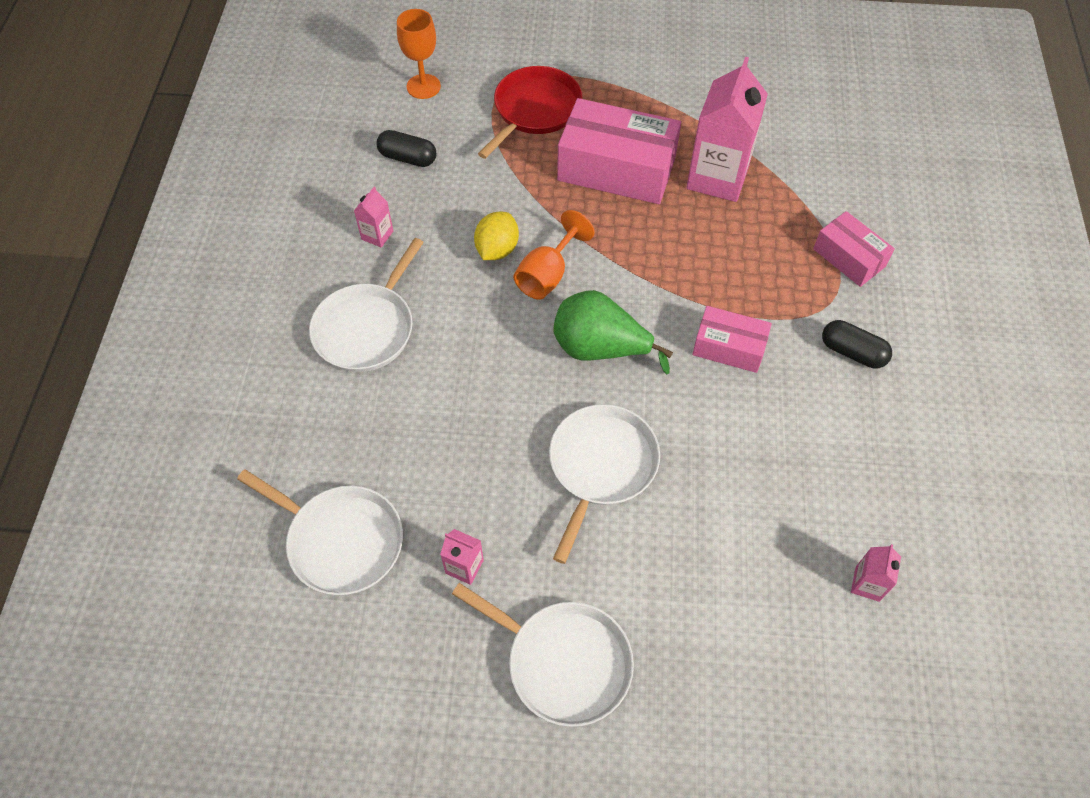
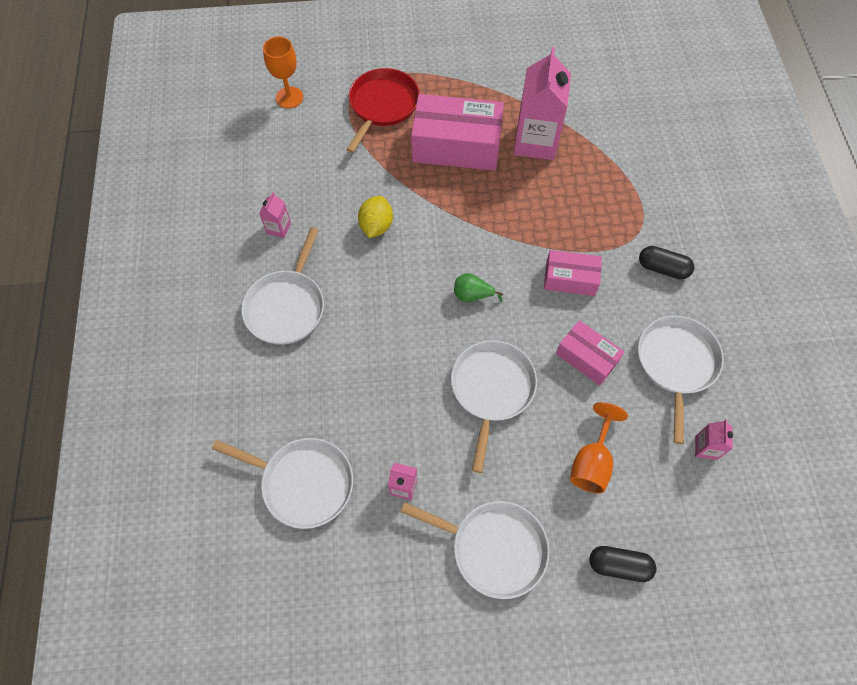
camera: 10 degrees left, 5 degrees up
black capsule [377,130,436,167] -> black capsule moved to [589,546,656,582]
orange goblet [514,210,595,300] -> orange goblet moved to [570,402,628,493]
green pear [553,290,673,375] -> green pear [454,273,503,302], size x0.53
pink box [813,211,895,287] -> pink box moved to [556,320,624,385]
none -> white pan [638,316,724,444]

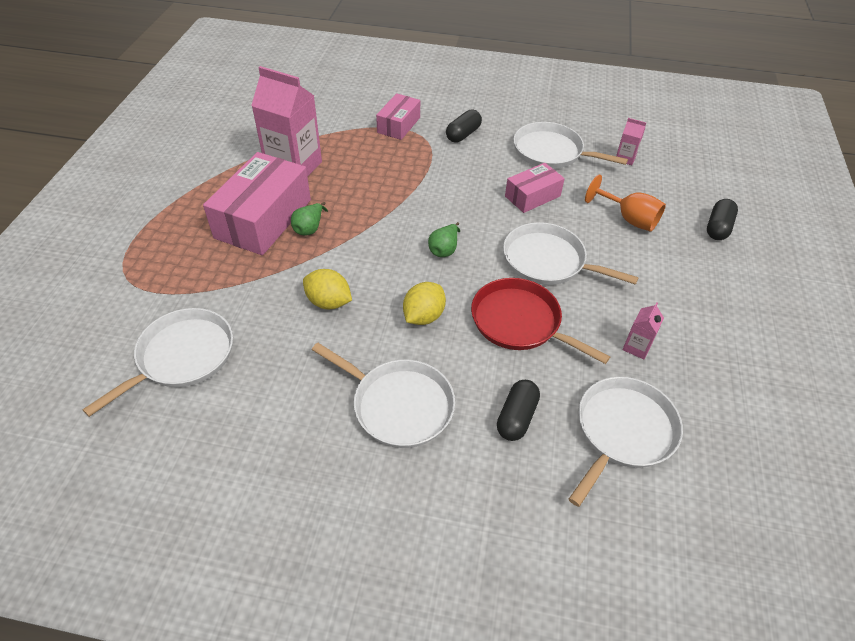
camera: 75 degrees left, 15 degrees down
pink carton [259,192,291,238] -> none
orange goblet [263,36,303,108] -> none
red pan [346,68,420,153] -> red pan moved to [471,278,610,364]
white pan [401,501,550,599] -> white pan moved to [82,308,233,417]
pink box [544,250,602,296] -> pink box moved to [376,93,420,140]
none -> green pear [291,202,328,235]
none -> yellow lemon [403,282,446,325]
none -> black capsule [497,380,540,441]

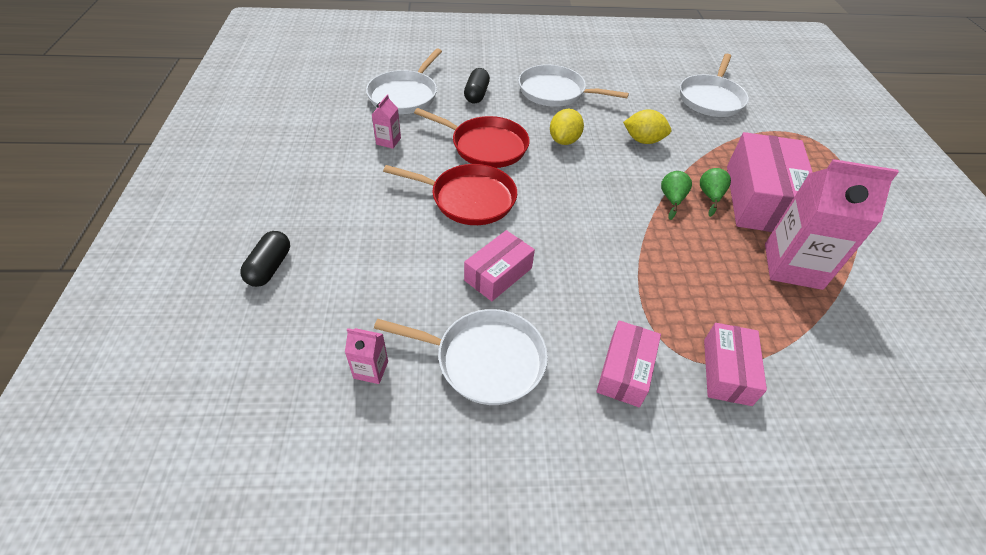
camera: 165 degrees right, 0 degrees up
green pear [428,222,460,257] -> green pear moved to [661,171,692,220]
black capsule [446,110,482,142] -> pink box [596,320,661,407]
white pan [503,222,639,285] -> red pan [383,164,517,225]
orange goblet [585,174,666,232] -> none

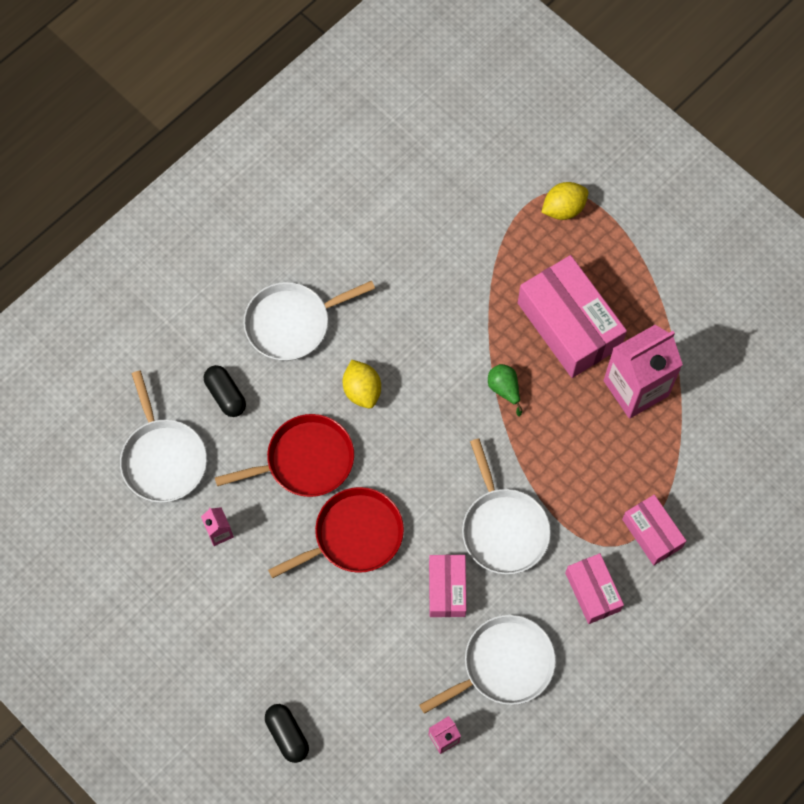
camera: 40 degrees left, 20 degrees up
yellow lemon [623,109,671,144] -> yellow lemon moved to [541,182,588,220]
white pan [680,54,749,117] -> white pan moved to [462,438,551,574]
green pear [700,168,731,217] -> none

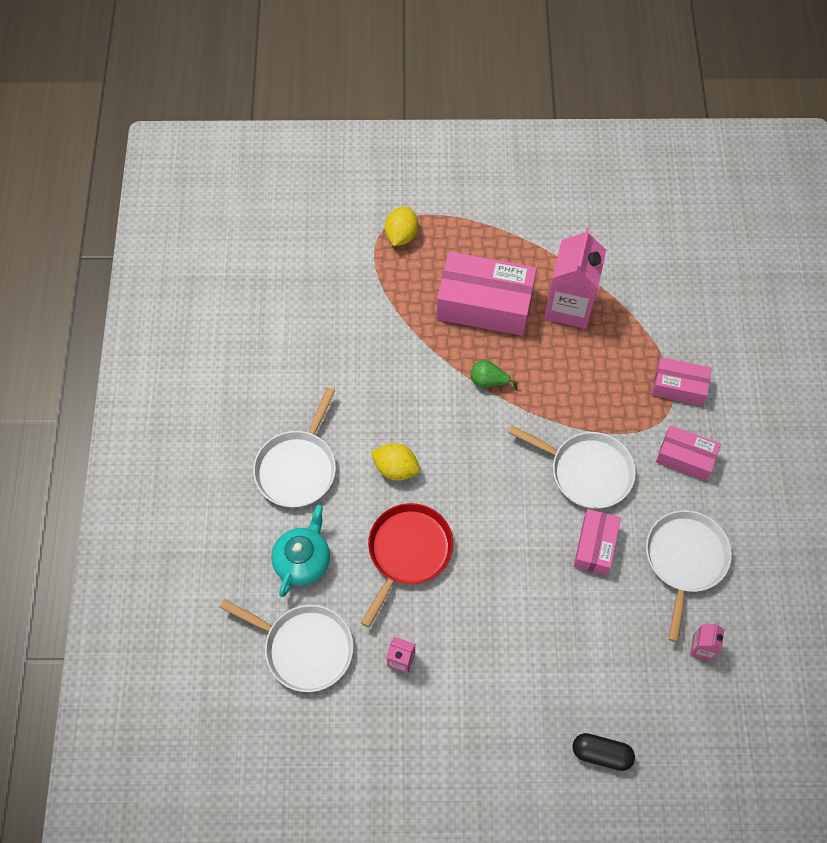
camera: 45 degrees left, 5 degrees down
black capsule [204,365,246,417] -> turquoise teapot [271,505,330,597]
red pan [268,487,404,578] -> none
pink box [429,555,466,617] -> pink box turned 60 degrees clockwise [574,509,621,575]

